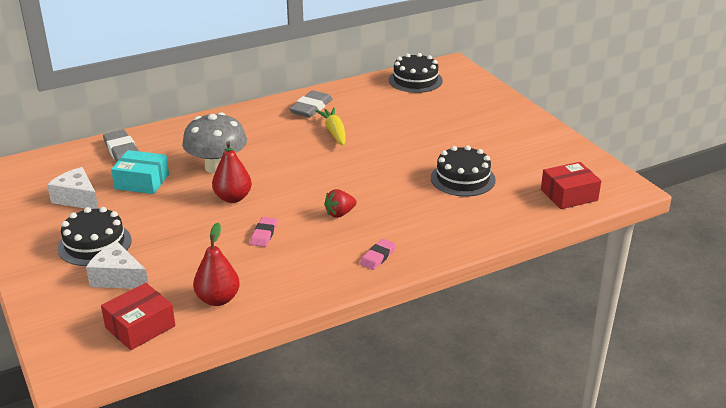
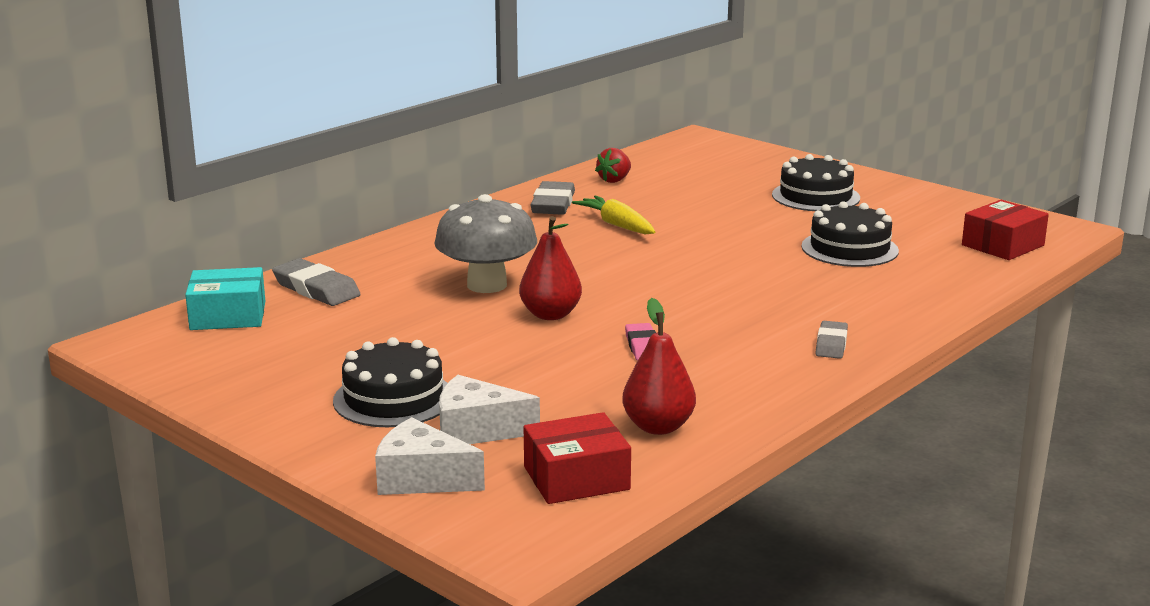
camera: 20 degrees left, 10 degrees down
white cheese [47,167,98,209] -> white cheese moved to [375,417,485,495]
red box [101,283,175,350] -> red box turned 45 degrees clockwise [524,412,631,504]
turquoise box [111,150,169,194] -> turquoise box moved to [185,267,265,330]
red strawberry [324,189,357,218] -> red strawberry moved to [595,148,631,183]
pink eraser [360,239,396,270] -> grey eraser [815,321,848,359]
black cake [389,53,443,93] -> black cake moved to [772,154,860,211]

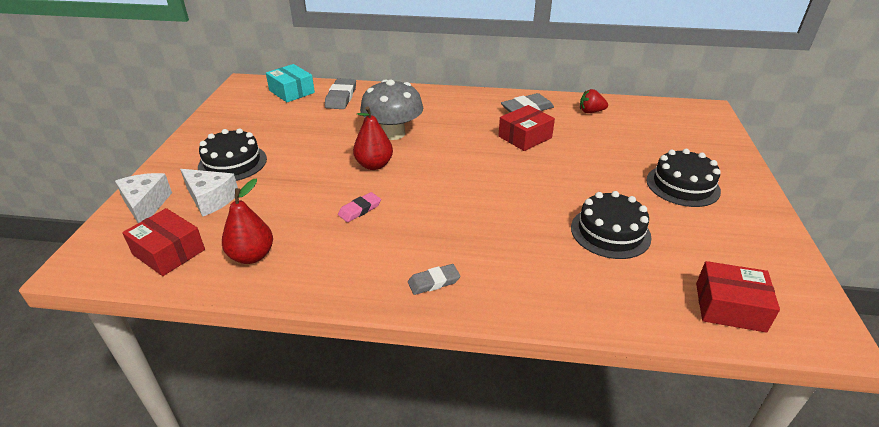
camera: 55 degrees right, 15 degrees up
white cheese [439,375,540,444] -> white cheese turned 150 degrees clockwise [180,169,238,217]
yellow carrot [572,196,655,234] -> red box [498,105,555,151]

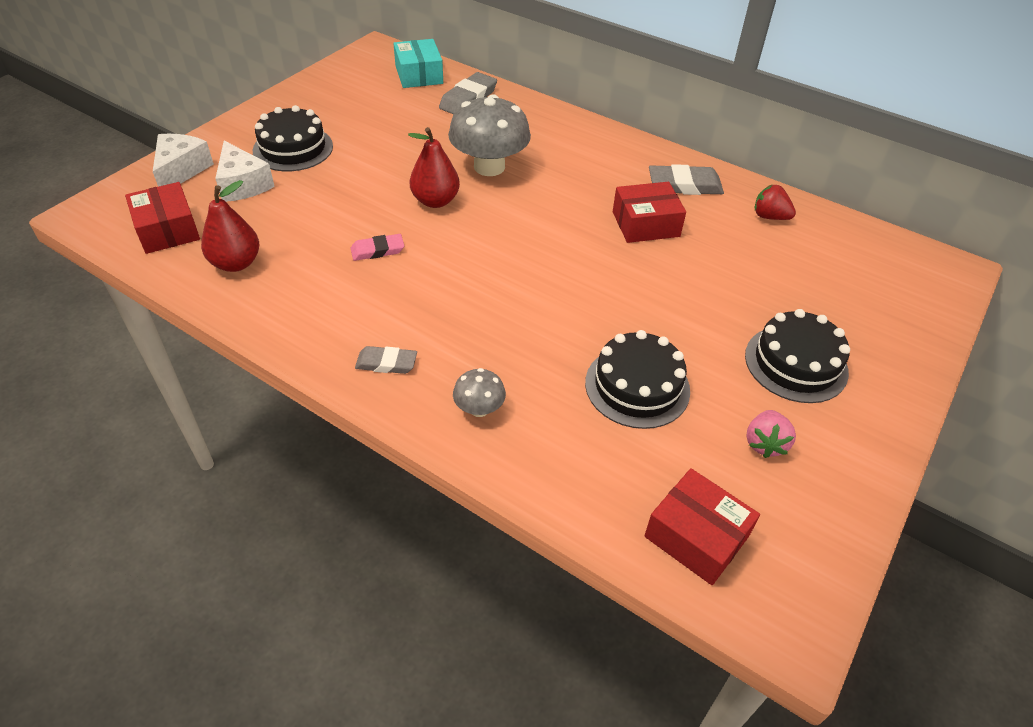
camera: 25 degrees right, 10 degrees up
none -> grey mushroom [453,368,506,417]
none -> pink strawberry [747,410,796,458]

